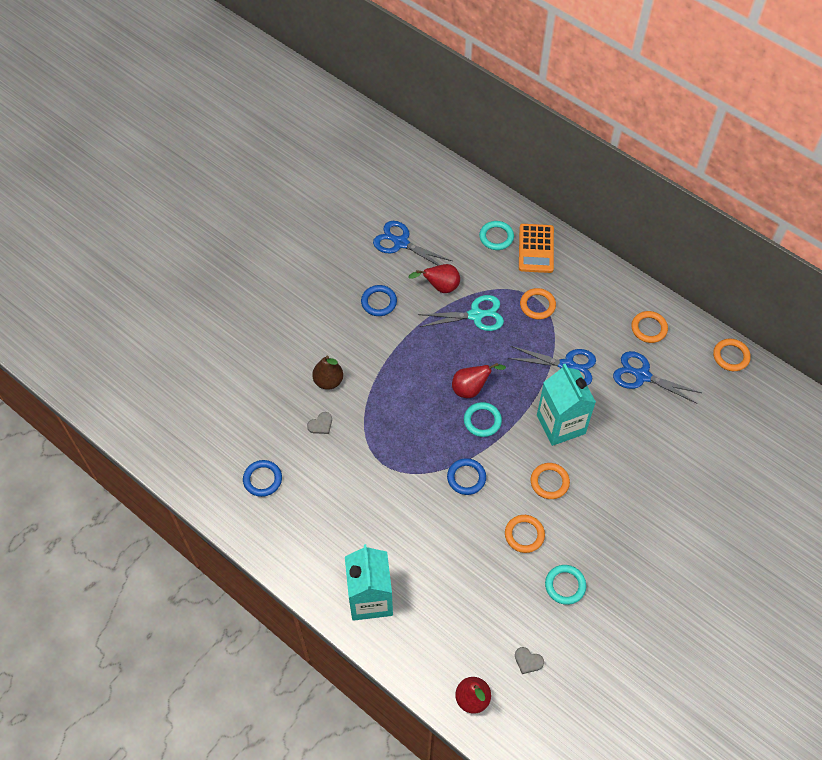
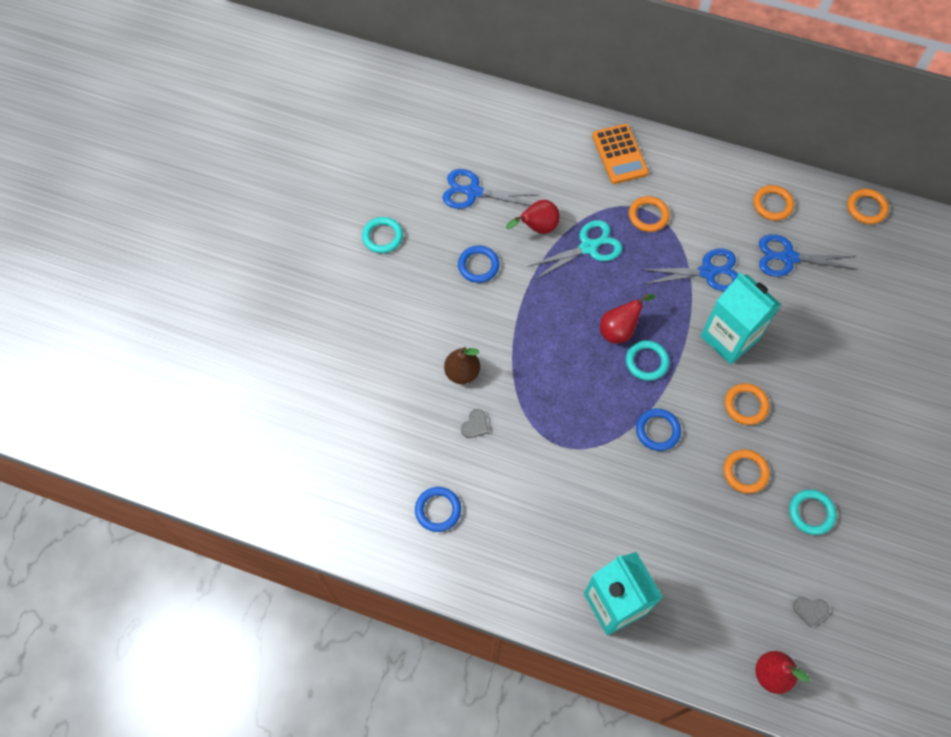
camera: 20 degrees left, 5 degrees up
turquoise ring [479,221,514,250] -> turquoise ring moved to [362,217,403,253]

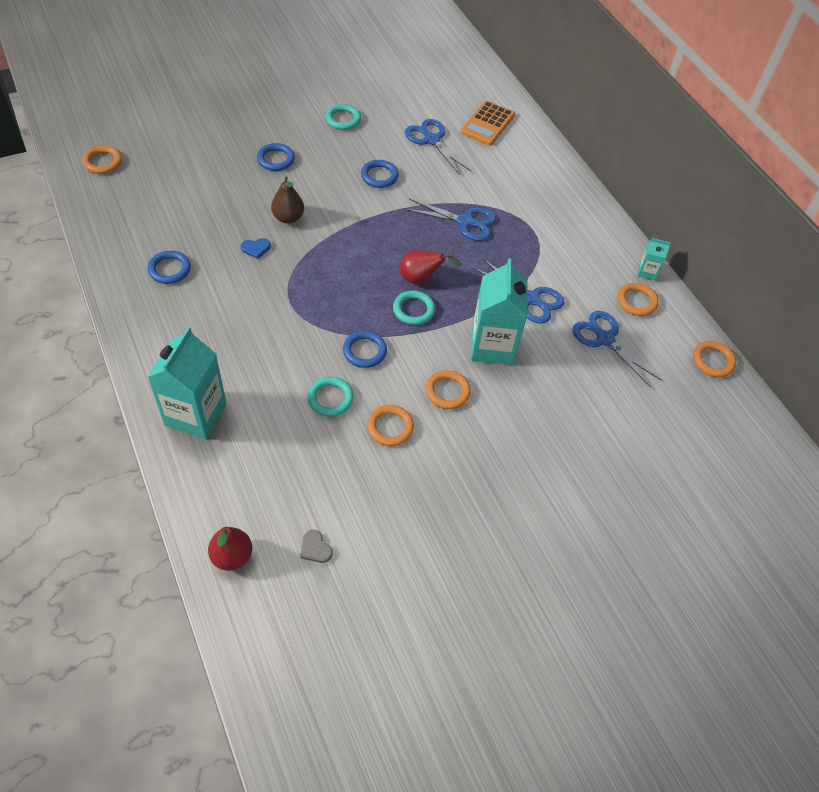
camera: 40 degrees right, 10 degrees down
grey heart [461,409,489,438] -> blue heart [241,238,271,259]
red pear [506,200,560,234] -> none
turquoise scissors [527,220,622,279] -> blue scissors [404,199,496,241]
orange calculator [592,124,649,184] -> orange calculator moved to [461,101,515,146]
orange ring [629,196,670,232] -> orange ring moved to [82,145,122,174]
turquoise ring [789,490,836,535] -> turquoise ring moved to [307,377,354,417]
none -> blue ring [257,143,295,171]
none -> turquoise carton [638,238,671,281]

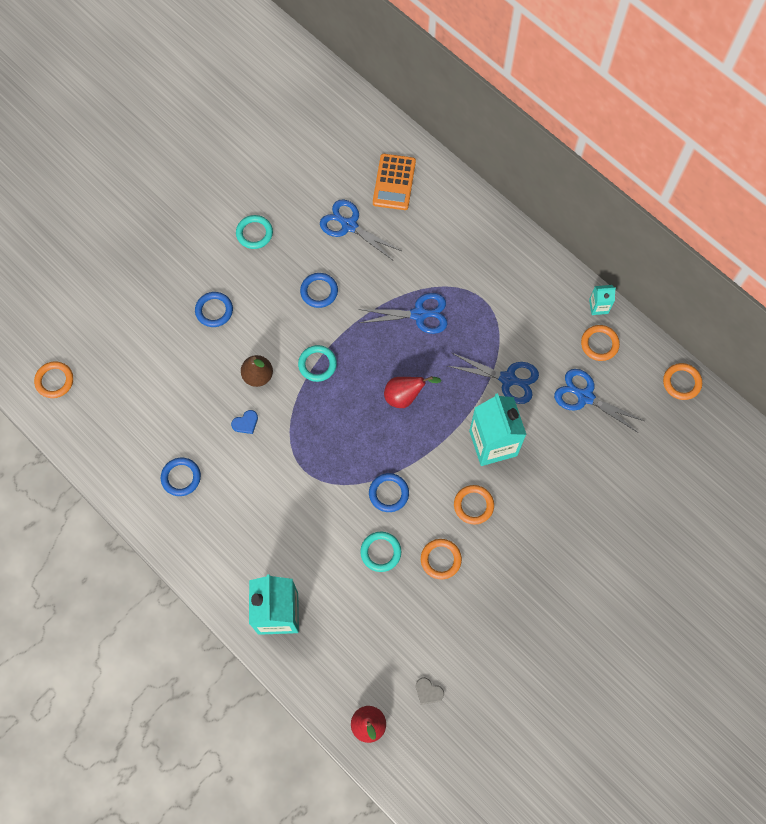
camera: 15 degrees left, 15 degrees up
turquoise ring [393,290,435,325] -> turquoise ring moved to [298,345,337,382]

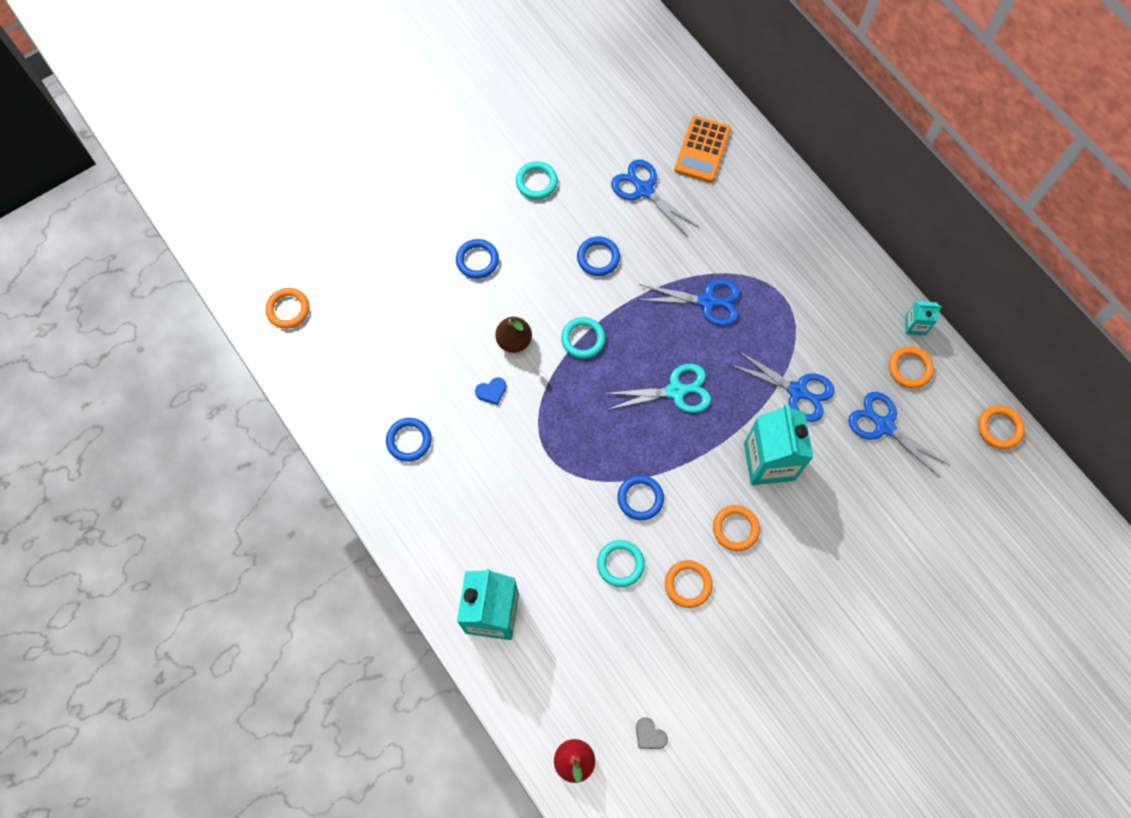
camera: 10 degrees right, 0 degrees up
red pear [384,376,441,408] -> turquoise scissors [604,364,711,413]

